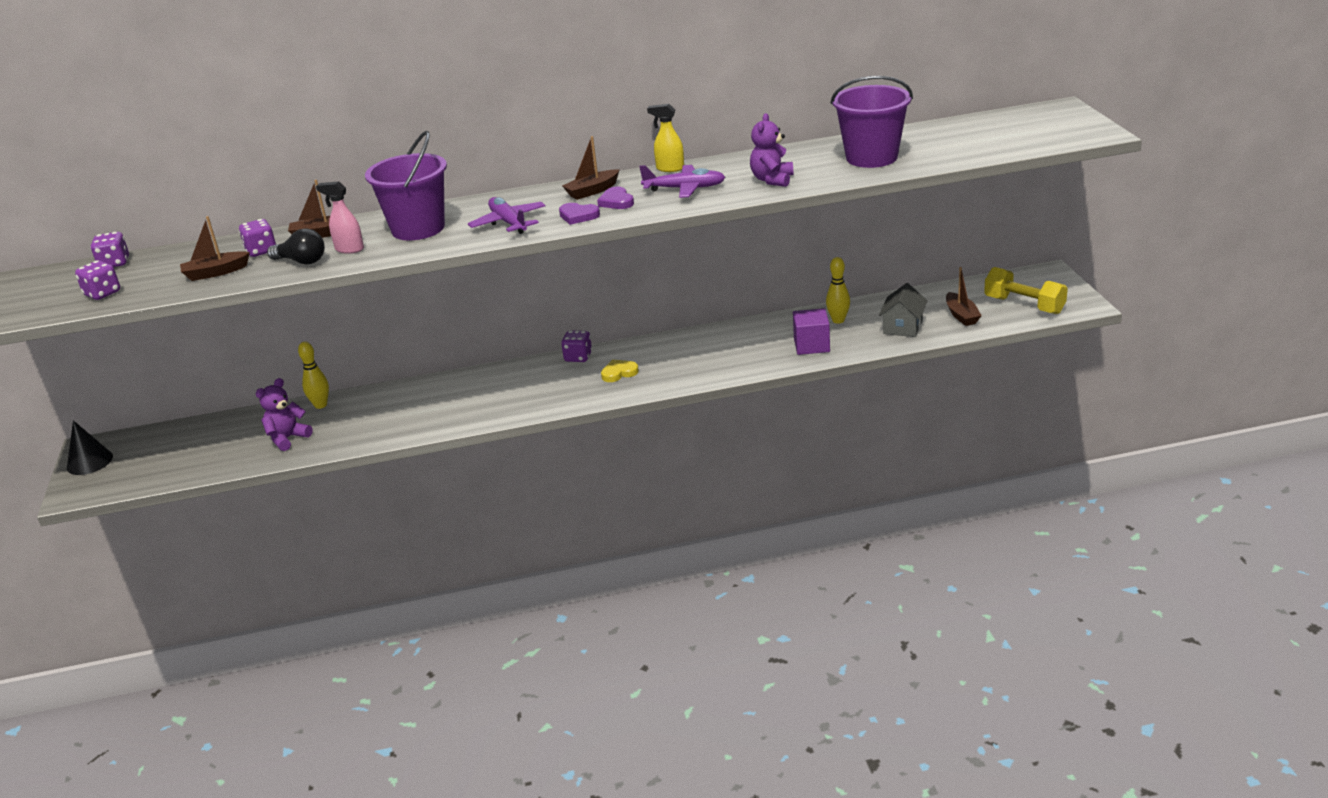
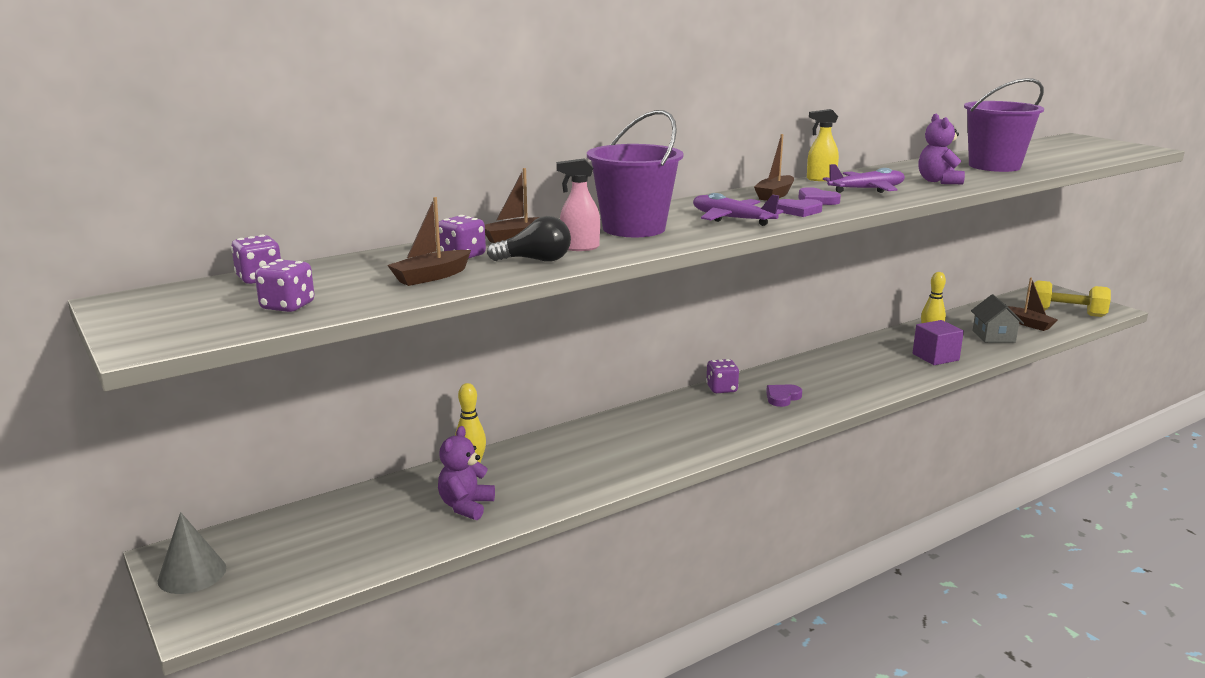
camera: 25 degrees left, 10 degrees down
black cone [67,420,113,475] -> grey cone [158,512,226,594]
yellow heart [601,359,639,382] -> purple heart [766,384,802,407]

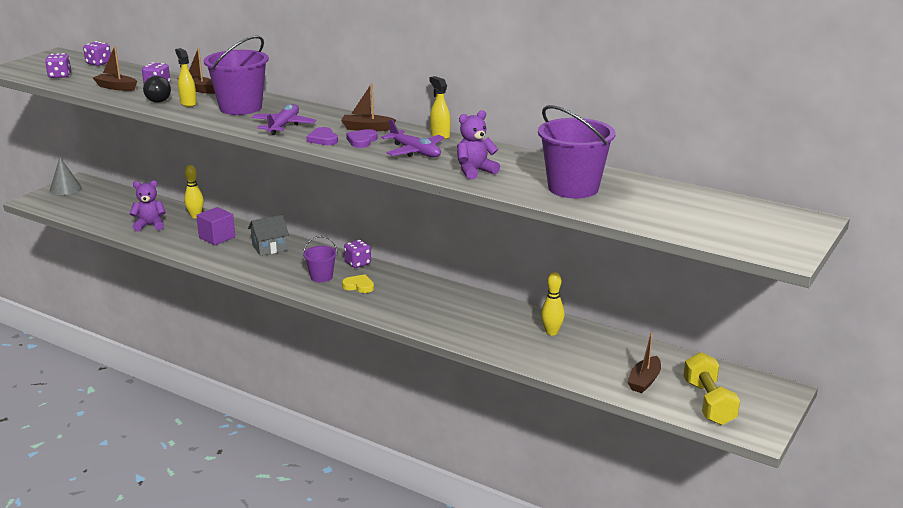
camera: 65 degrees right, 5 degrees up
pink spray bottle [556,158,600,251] -> yellow spray bottle [175,48,197,107]
purple heart [766,384,802,407] -> yellow heart [342,274,374,293]
purple cube [913,320,964,365] -> purple cube moved to [196,207,235,245]
grey house [971,294,1024,343] -> grey house moved to [248,215,289,256]
none -> purple bucket [303,236,338,282]

